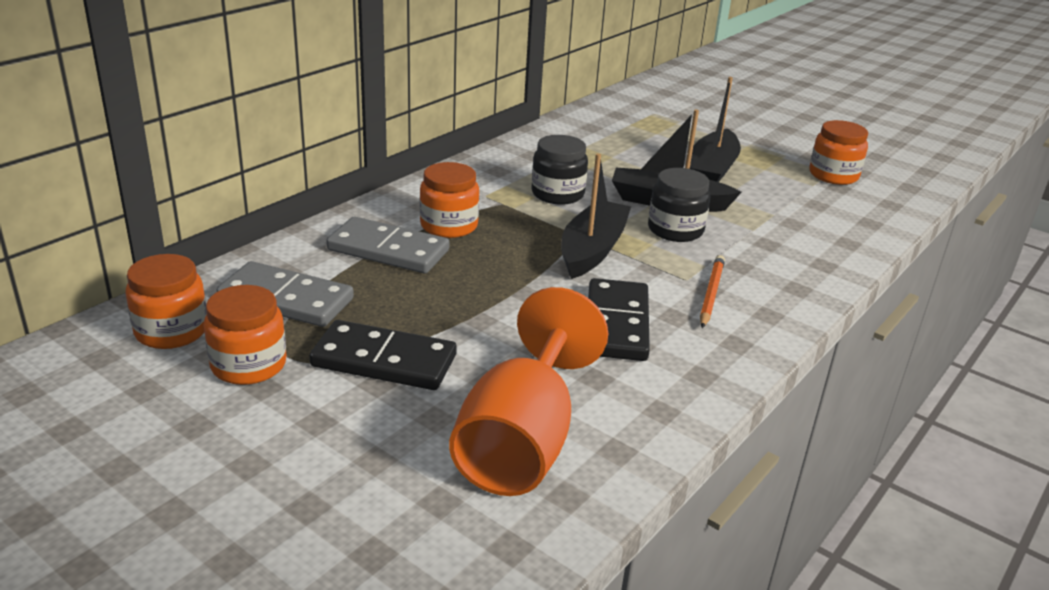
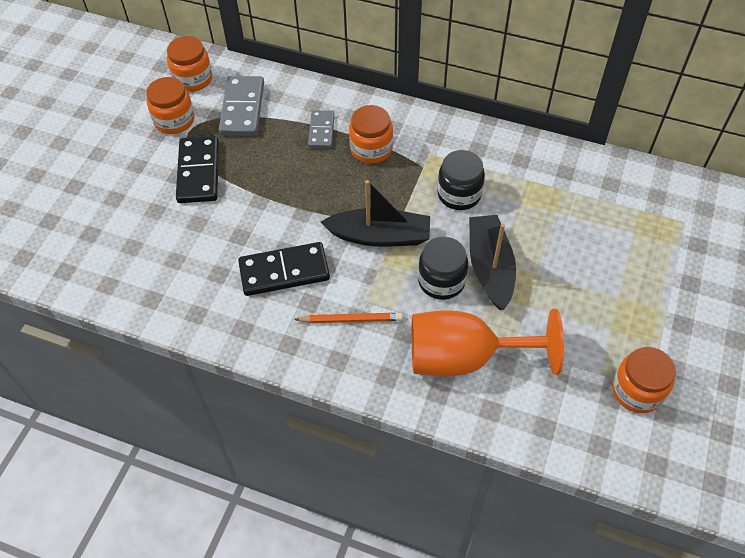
camera: 75 degrees right, 25 degrees up
grey domino [326,217,450,273] -> grey domino [308,110,335,148], size x0.61
orange goblet [449,287,608,496] -> orange goblet moved to [412,309,564,376]
black boat [690,77,741,182] -> none

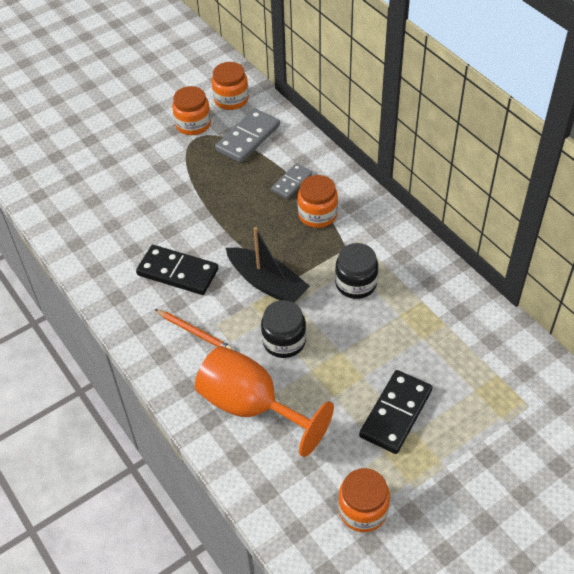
camera: 35 degrees right, 5 degrees down
black domino [176,136,219,203] -> black domino moved to [359,370,432,454]
black boat [469,215,516,310] -> none

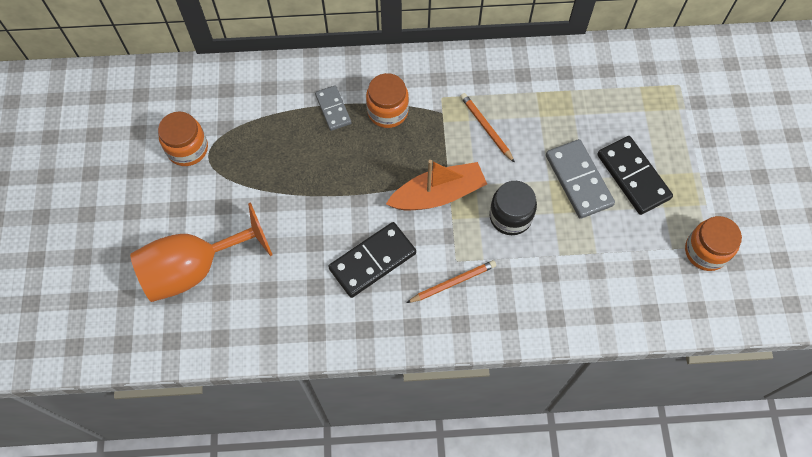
camera: 60 degrees left, 15 degrees up
orange goblet [195,346,334,457] -> orange goblet moved to [130,202,273,302]
orange jar [212,62,249,110] -> none
grey domino [215,109,280,163] -> grey domino moved to [546,139,615,219]
black boat [226,227,310,302] -> orange boat [386,160,487,210]
black jar [335,243,378,299] -> orange pencil [460,93,515,163]

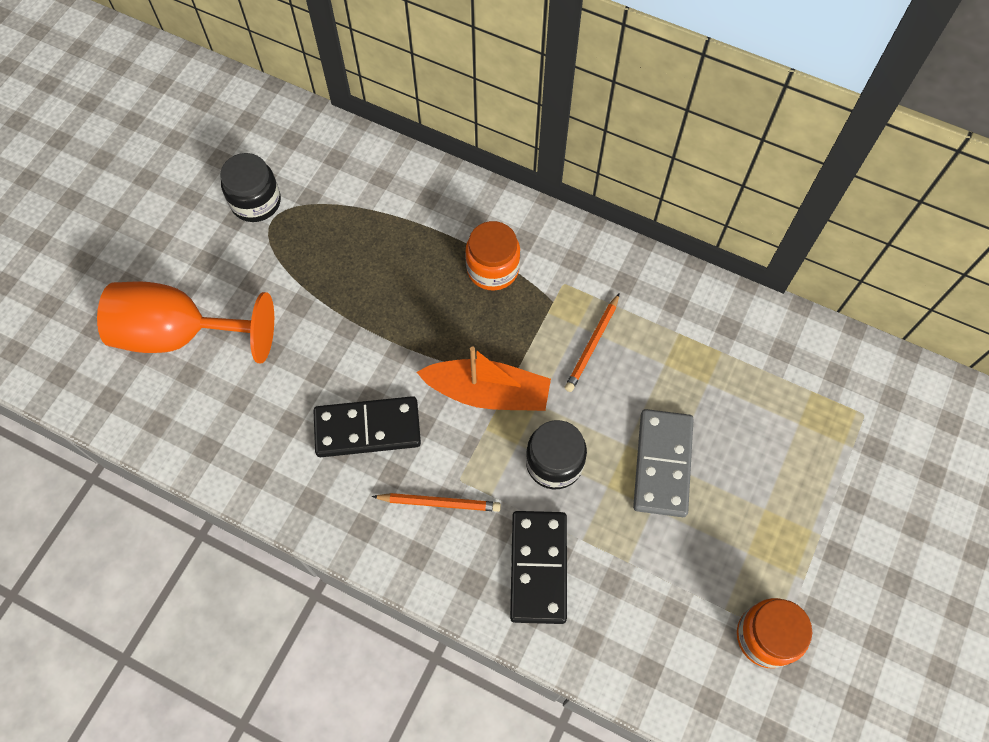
camera: 30 degrees right, 0 degrees up
orange jar [158,112,208,166] -> black jar [220,153,281,222]
grey domino [315,85,351,131] -> none
orange pencil [460,93,515,163] -> orange pencil turned 150 degrees counterclockwise [565,293,620,392]
black domino [597,136,673,215] -> black domino moved to [510,511,567,624]

